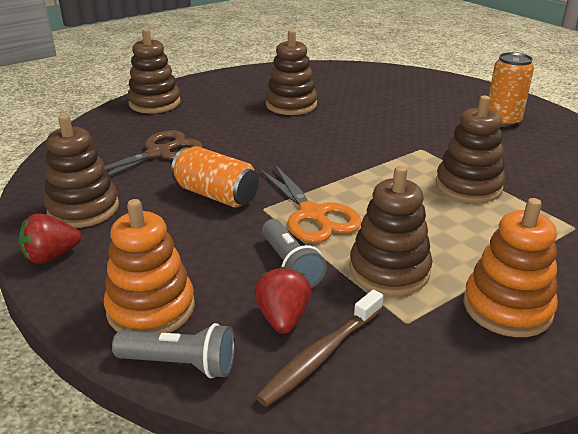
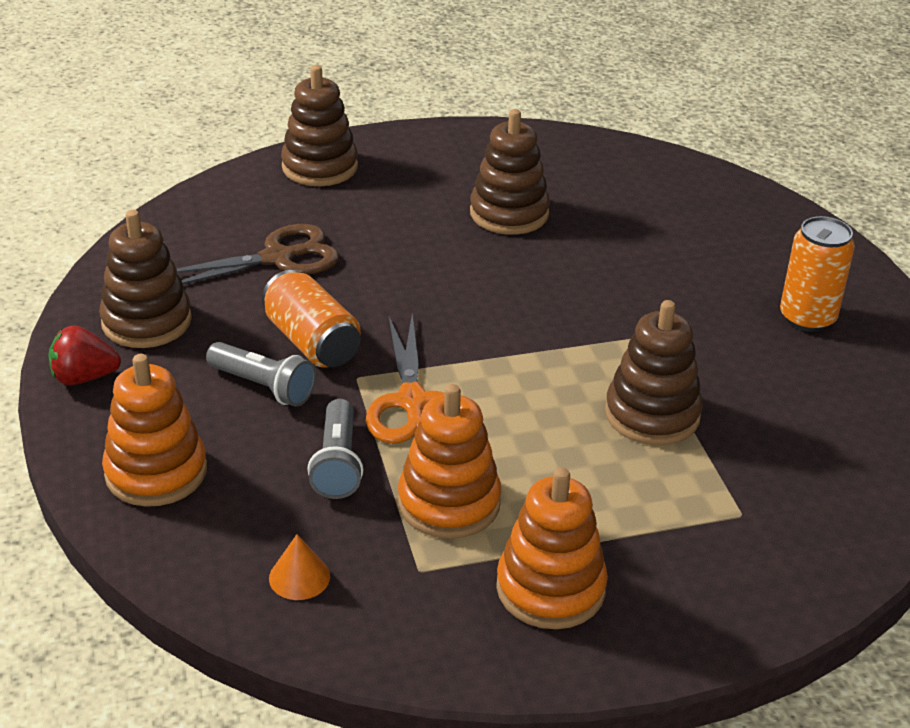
camera: 20 degrees right, 5 degrees up
grey flashlight [112,323,235,379] -> grey flashlight moved to [206,342,316,407]
red strawberry [254,267,311,334] -> none
brown toothbrush [256,290,383,407] -> orange cone [269,534,330,600]
brown stacking toy [349,166,432,296] -> orange stacking toy [398,384,501,539]

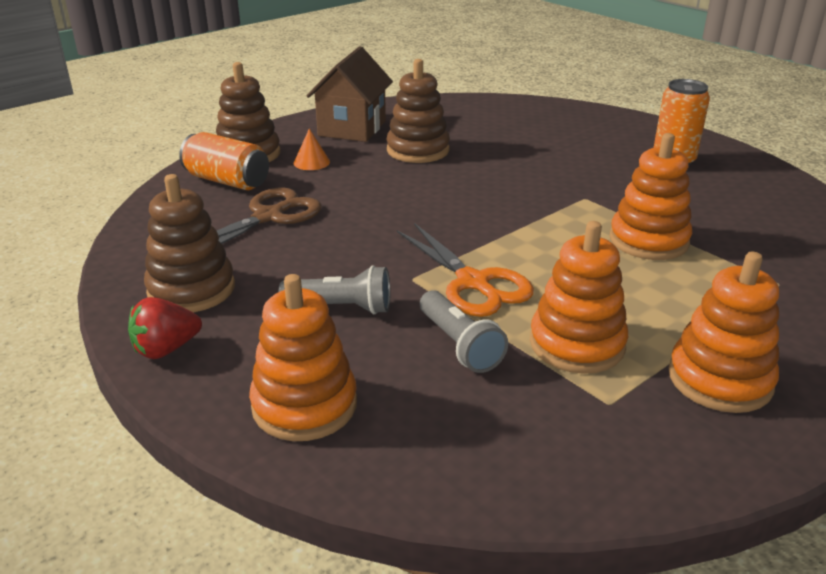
camera: 25 degrees left, 5 degrees down
orange can [262,270,361,368] -> orange can moved to [179,132,269,190]
orange cone [269,534,330,600] -> orange cone moved to [294,129,330,170]
brown stacking toy [605,300,703,445] -> orange stacking toy [610,133,692,260]
none -> brown house [307,46,393,142]

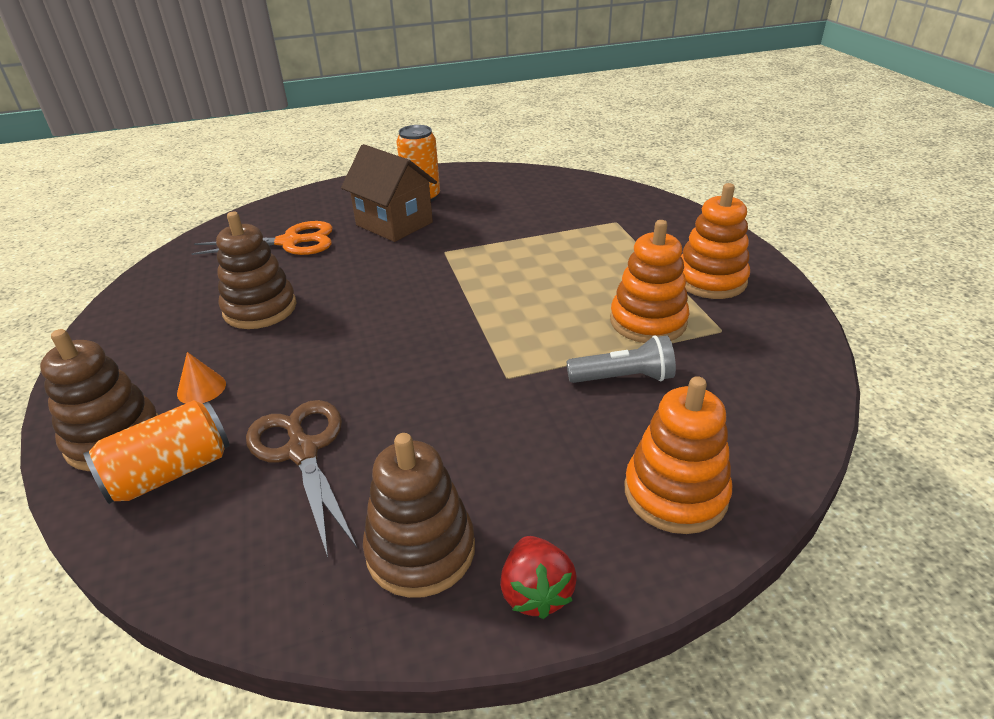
camera: 65 degrees left, 5 degrees up
grey flashlight [279,265,390,314] -> none
brown house [307,46,393,142] -> brown house moved to [341,144,437,242]
orange scissors [397,223,534,317] -> orange scissors moved to [191,221,333,255]
orange stacking toy [610,133,692,260] -> none

